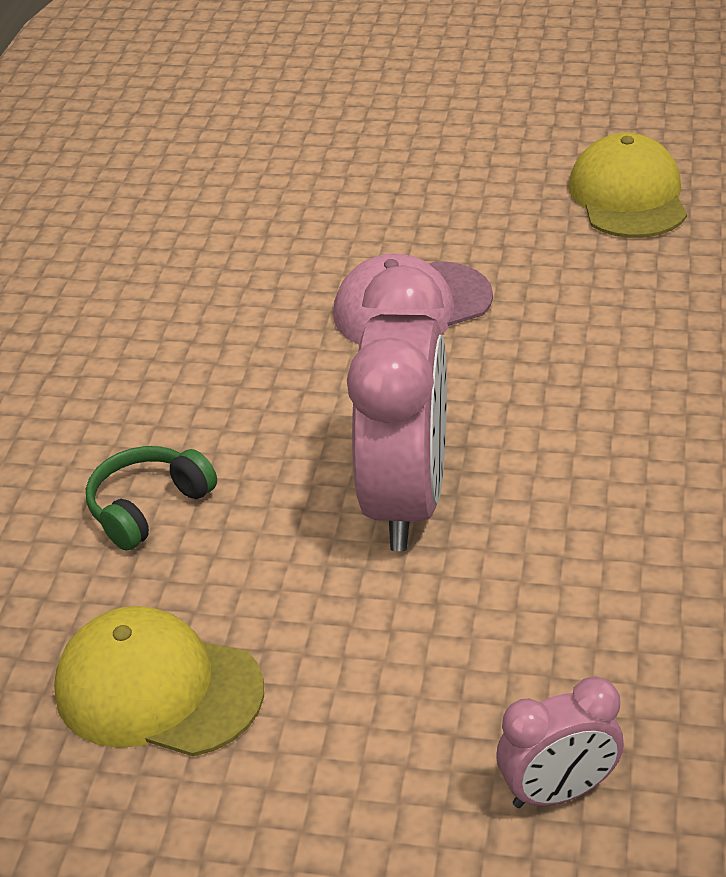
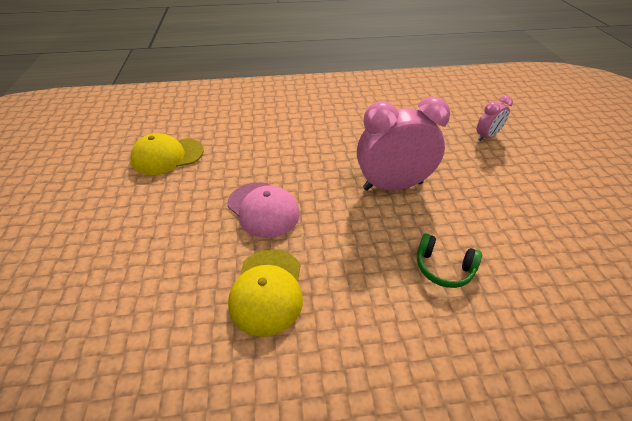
camera: 110 degrees left, 5 degrees up
yellow cap [54,606,264,756] -> yellow cap moved to [228,249,303,337]
pink clock [497,677,624,808] -> pink clock turned 90 degrees clockwise [477,95,513,141]

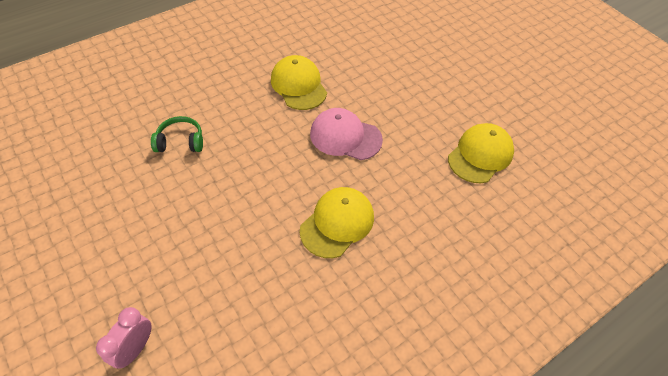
camera: 150 degrees right, 10 degrees up
pink clock [357,96,450,191] -> none
none -> yellow cap [300,187,374,258]

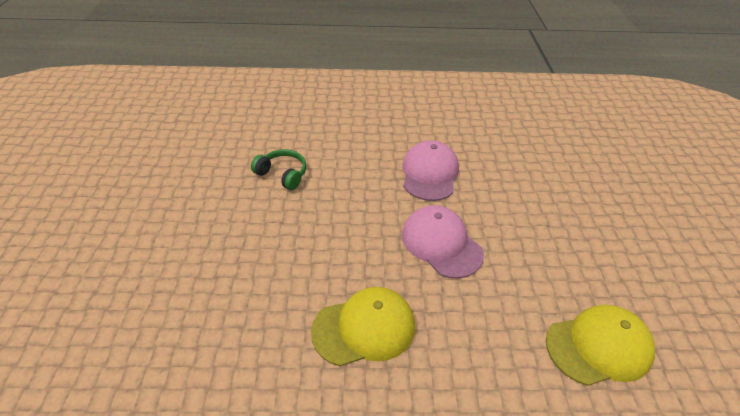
camera: 35 degrees right, 10 degrees down
pink clock [96,307,152,368] -> none
yellow cap [271,55,327,110] -> pink cap [403,140,459,201]

